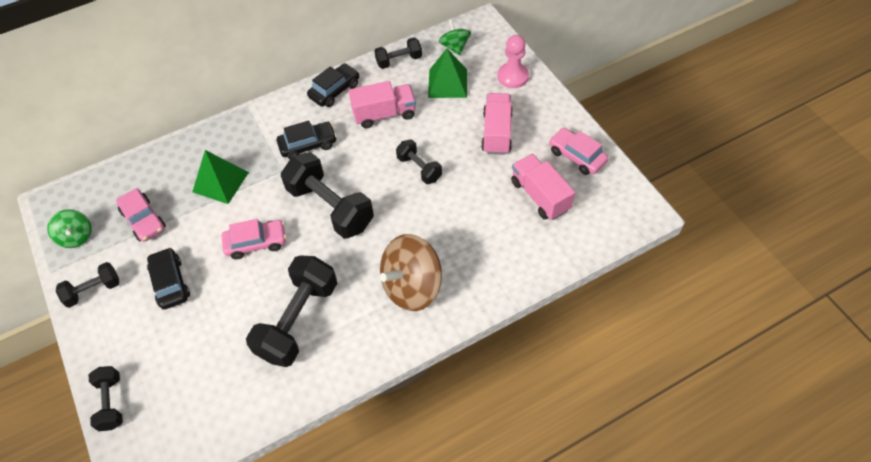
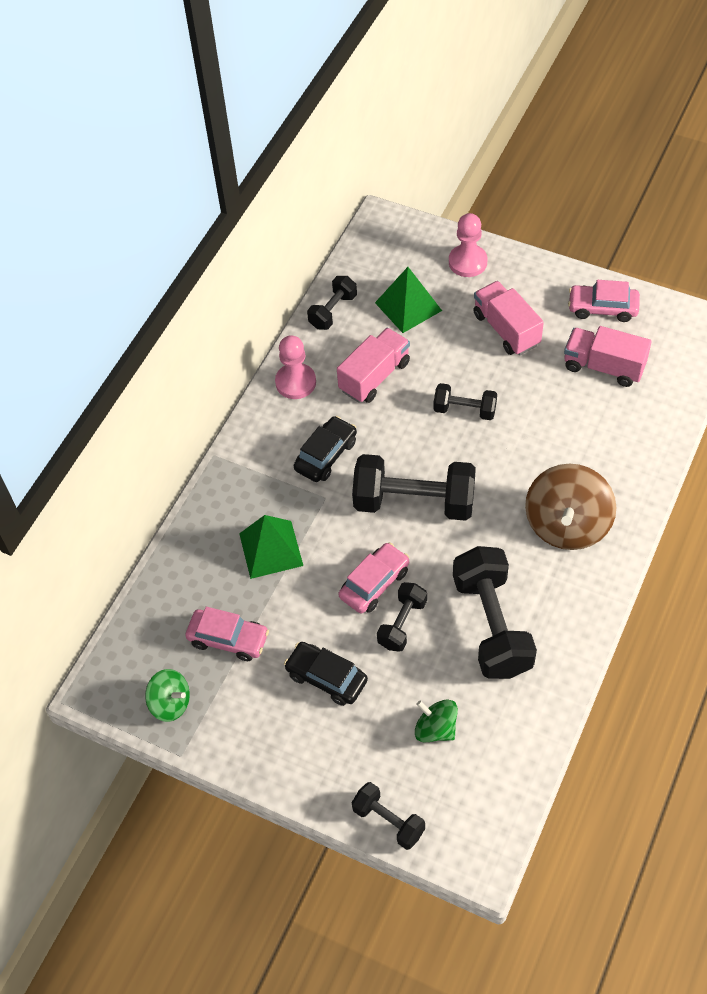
camera: 35 degrees left, 0 degrees up
black dumbbell [56,262,119,308] -> black dumbbell moved to [377,582,427,652]
black car [307,63,359,107] -> pink pawn [275,335,316,399]
green spinning top [439,19,471,56] -> green spinning top moved to [415,700,458,743]

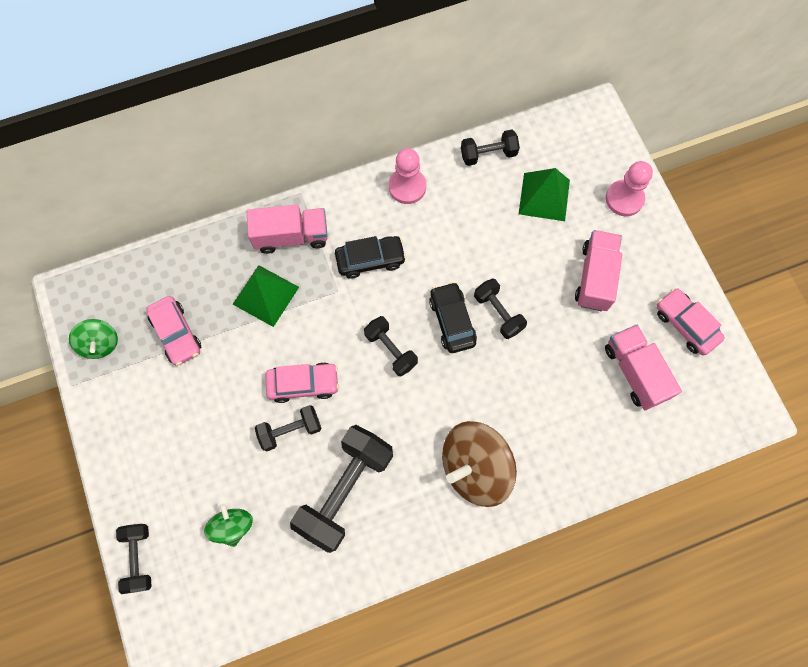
camera: 40 degrees right, 15 degrees up
black car [284,642,368,706] -> black car moved to [429,282,477,353]
pink truck [337,328,410,403] -> pink truck moved to [247,205,328,254]
black dumbbell [352,454,476,521] -> black dumbbell [364,316,418,376], size x0.54

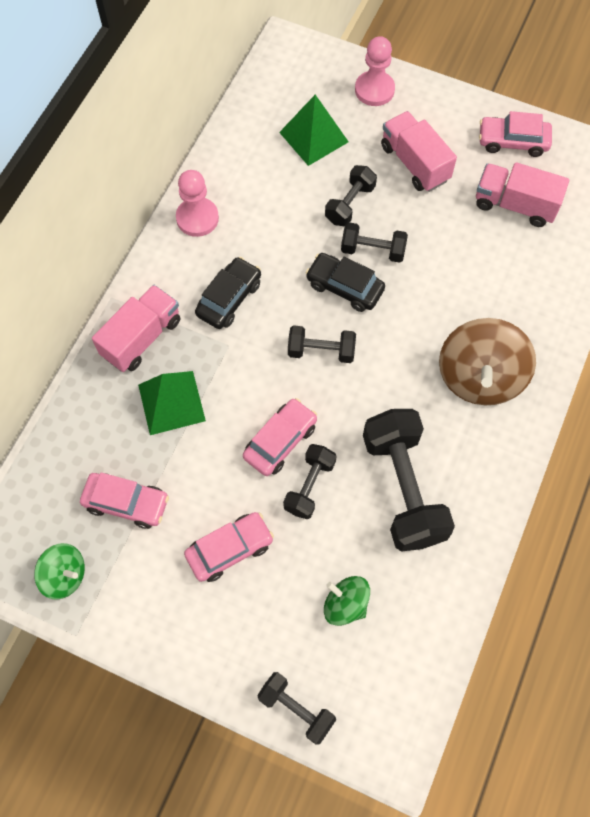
camera: 45 degrees left, 5 degrees down
black dumbbell [461,130,520,166] -> black dumbbell moved to [325,165,377,226]
none -> pink car [184,512,274,582]

